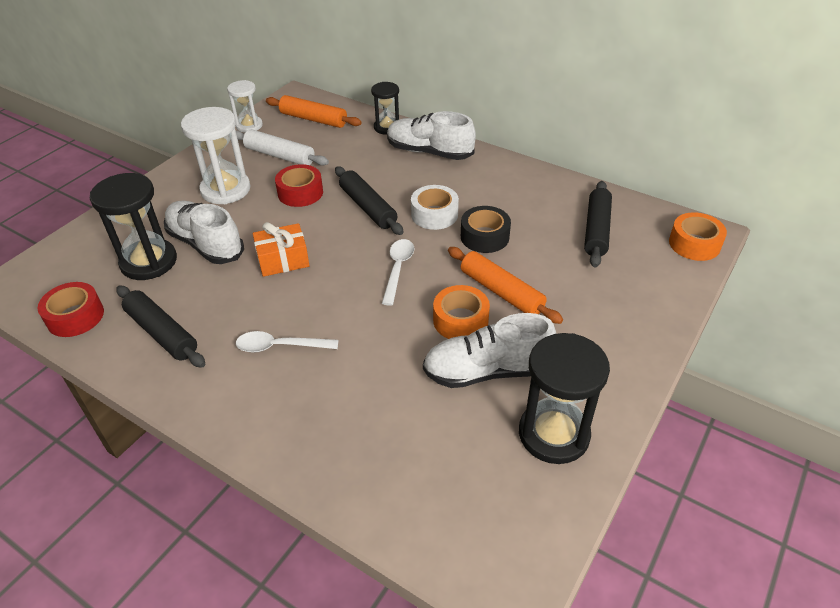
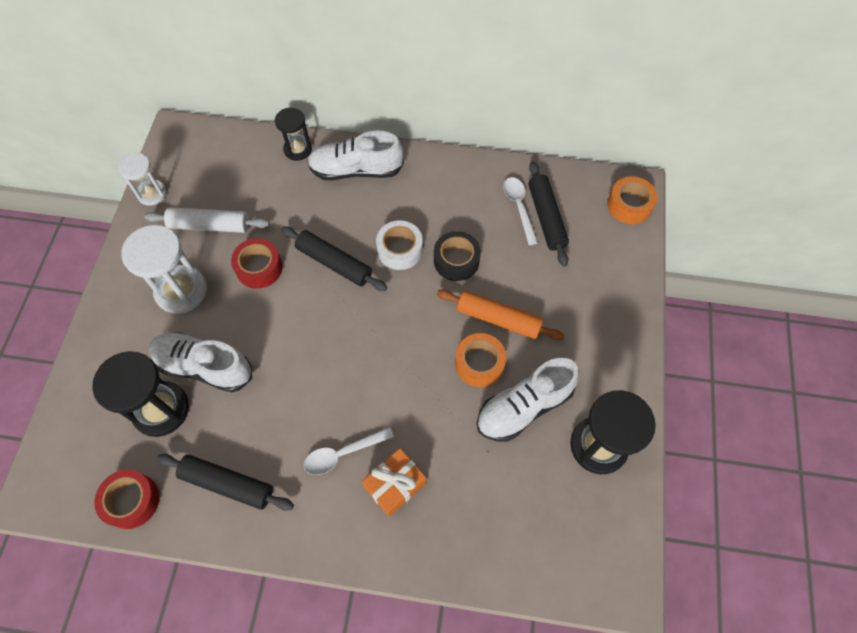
camera: 25 degrees left, 20 degrees up
orange gift [253,222,310,277] -> orange gift moved to [362,448,426,517]
orange rolling pin [266,95,362,128] -> none
white spoon [382,239,414,306] -> white spoon moved to [503,177,538,245]

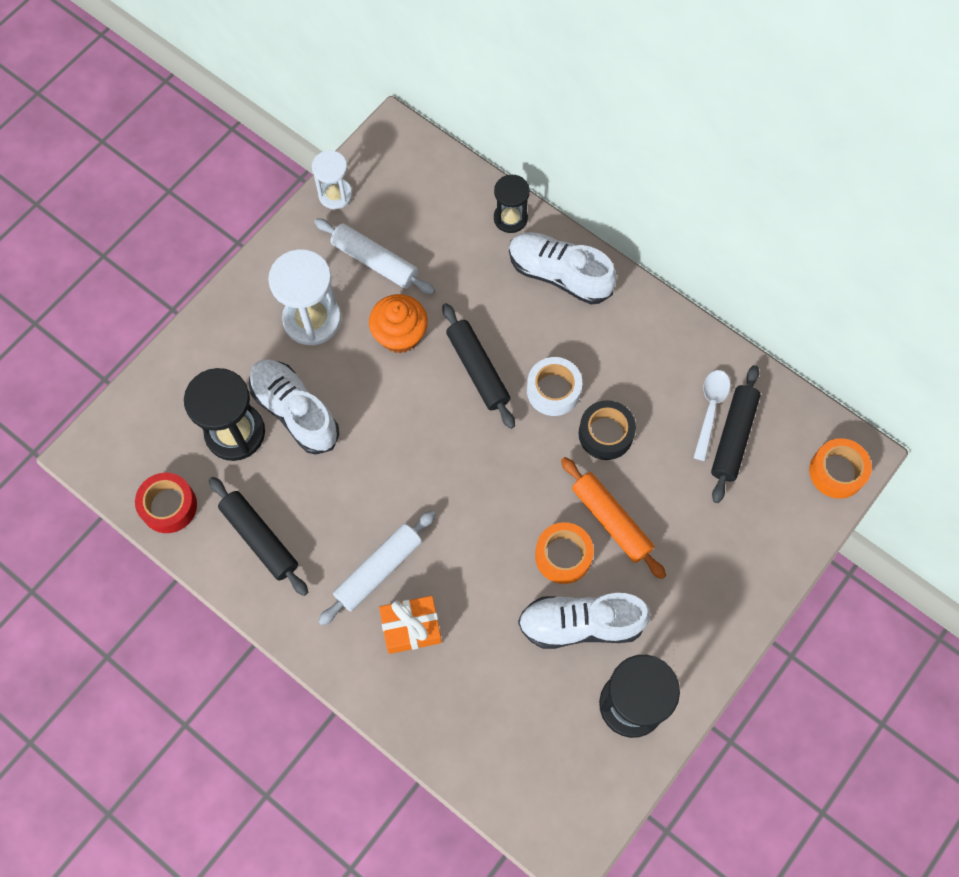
camera: 30 degrees right, 5 degrees up
red tape [231,238,283,289] -> orange cupcake [369,294,428,353]
white spoon [304,427,394,475] -> white rolling pin [318,510,436,626]

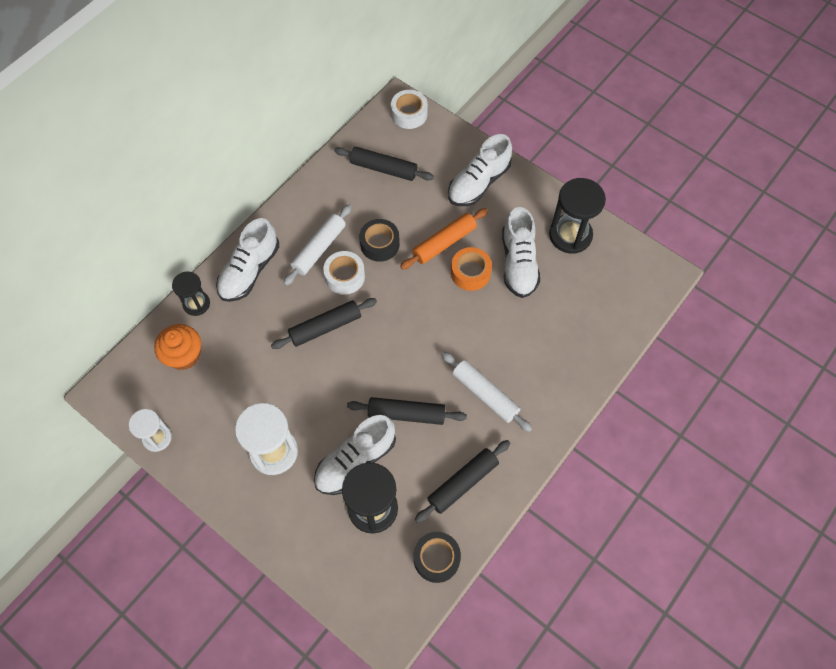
camera: 90 degrees left, 5 degrees down
red tape [135,473,197,533] -> black tape [414,532,461,583]
white rolling pin [314,218,435,294] -> white rolling pin moved to [283,204,352,286]
orange cupcake [369,294,428,353] -> orange cupcake moved to [154,324,201,370]
orange gift [379,596,442,654] -> none
white spoon [694,370,730,461] -> none
orange tape [809,438,872,499] -> white tape [391,90,428,129]
none -> black rolling pin [347,397,467,425]
none -> white shoe [448,134,512,206]

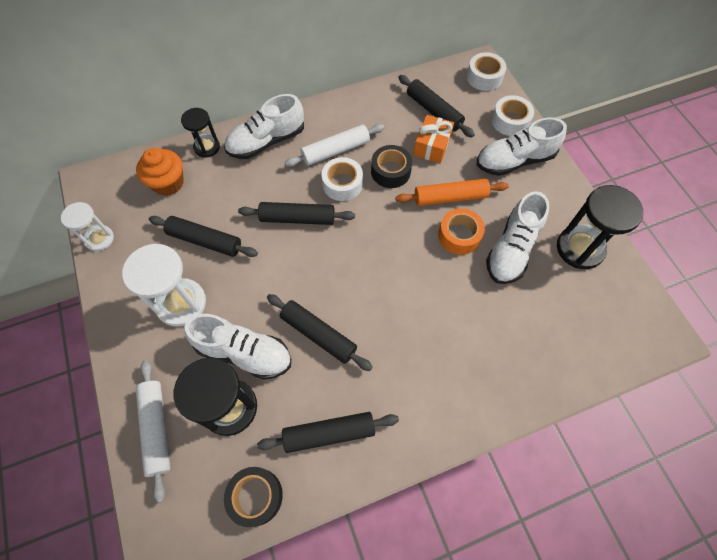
camera: 30 degrees right, 0 degrees up
white shoe [314,415,396,495] -> white shoe turned 150 degrees counterclockwise [184,314,291,380]
white rolling pin [441,352,532,432] -> white rolling pin moved to [136,360,171,503]
none -> black rolling pin [149,216,258,257]
none -> orange gift [413,115,454,163]
none -> white tape [491,95,534,136]

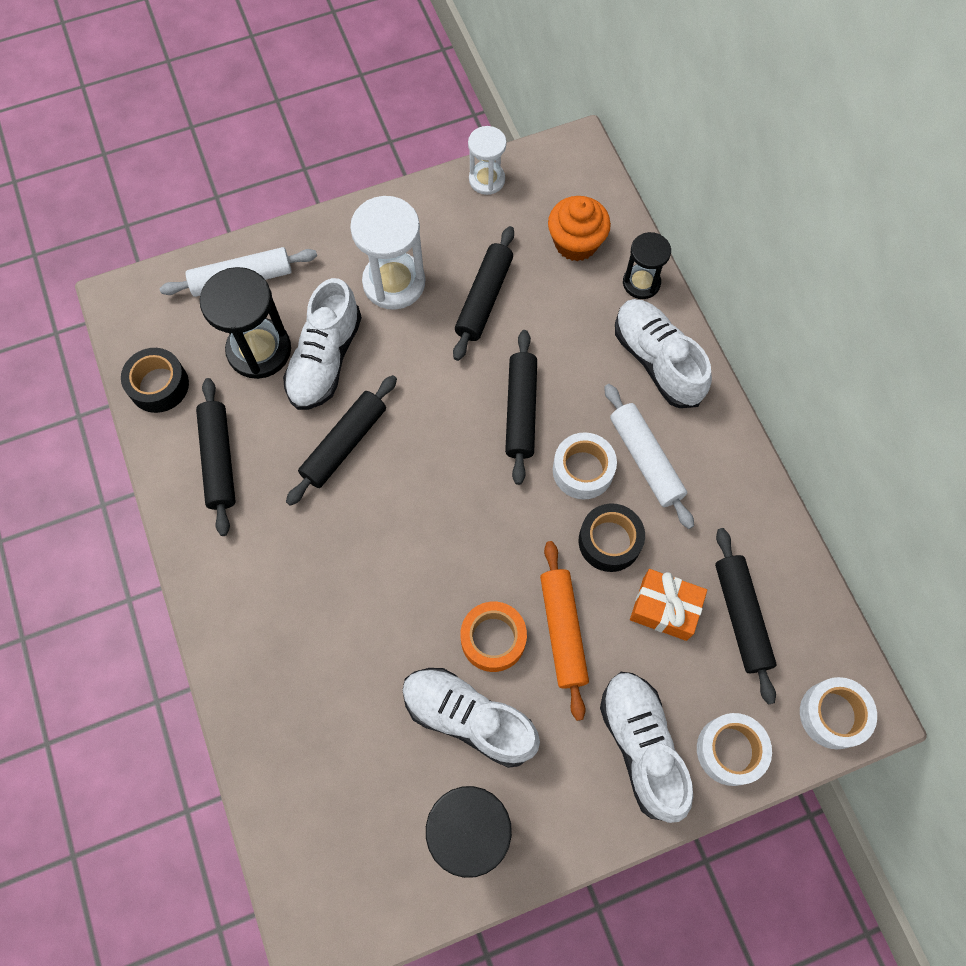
camera: 90 degrees right, 5 degrees up
black rolling pin [398,75,475,138] -> black rolling pin turned 60 degrees counterclockwise [715,528,777,704]

